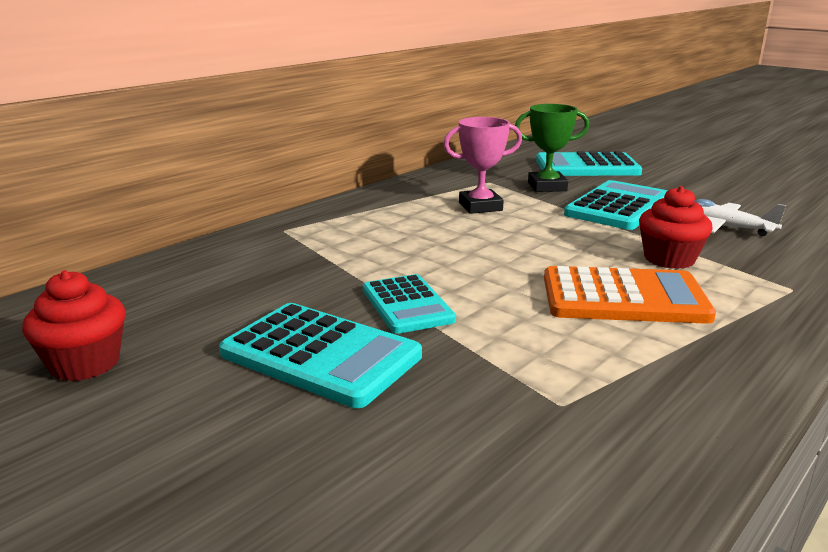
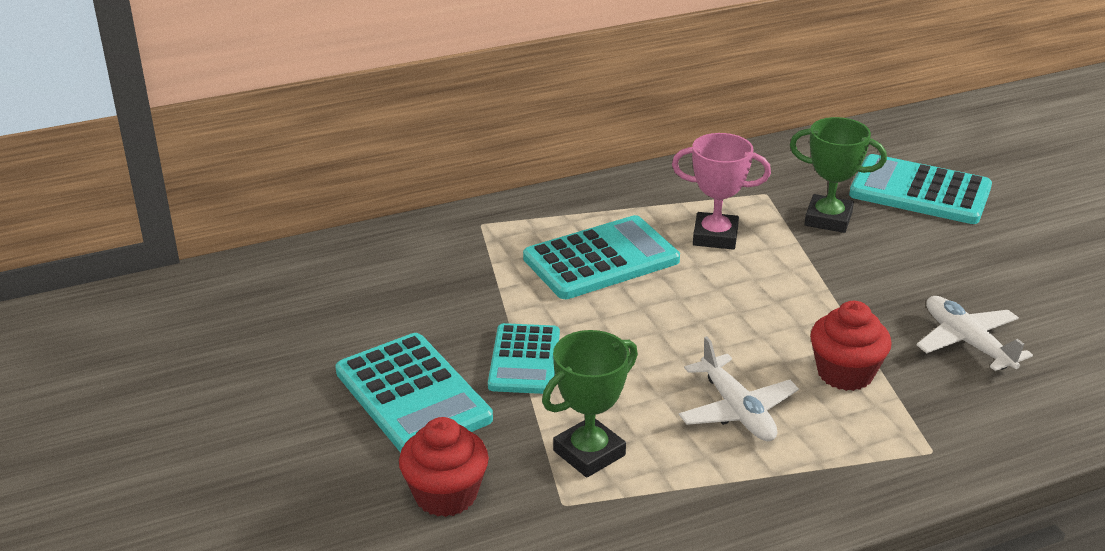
camera: 25 degrees right, 10 degrees up
red cupcake [22,270,125,381] -> red cupcake moved to [399,417,489,517]
orange calculator [544,266,716,324] -> white plane [679,336,799,442]
turquoise calculator [564,180,668,230] -> turquoise calculator moved to [523,215,680,299]
none -> green trophy [542,330,638,478]

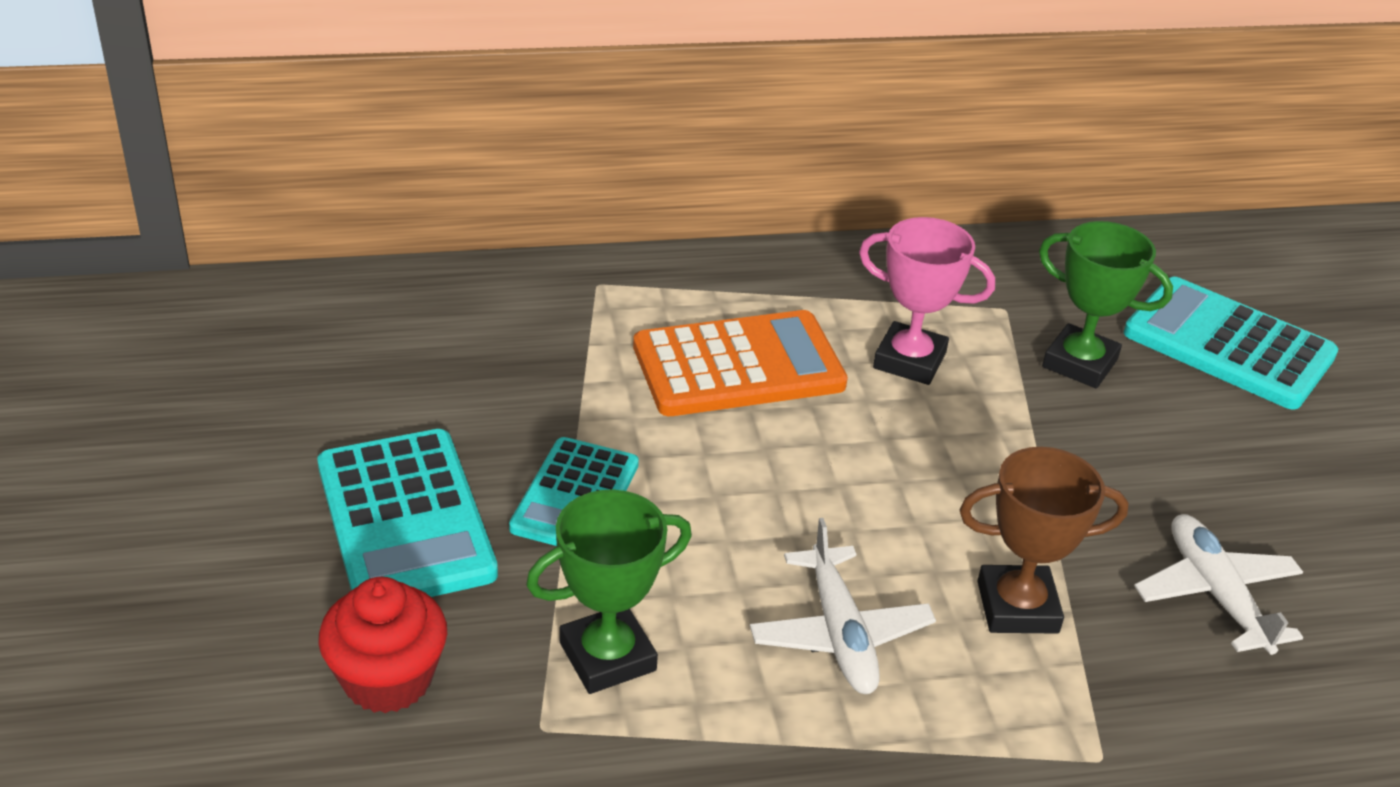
camera: 10 degrees right, 5 degrees up
turquoise calculator [523,215,680,299] -> orange calculator [633,310,848,416]
red cupcake [810,301,891,391] -> brown trophy [960,447,1129,634]

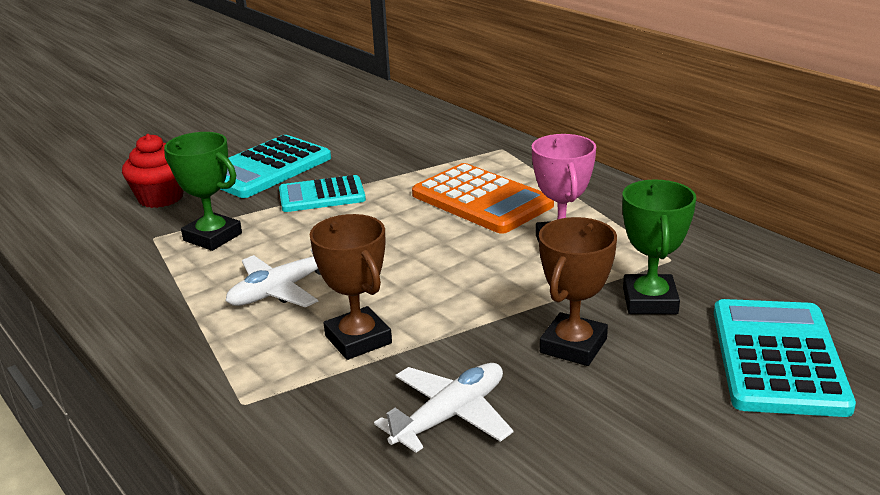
camera: 65 degrees right, 10 degrees down
none -> brown trophy [539,217,617,366]

